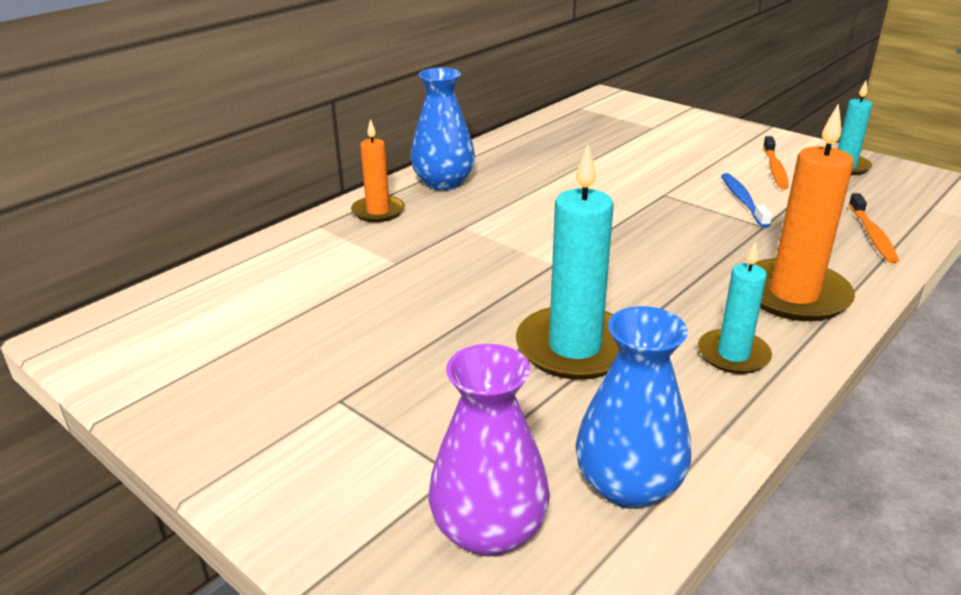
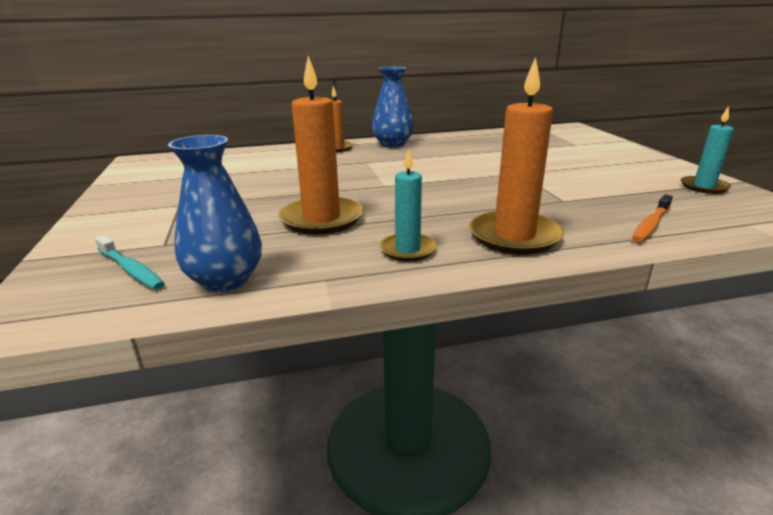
camera: 35 degrees right, 5 degrees down
purple vase [429,344,550,557] -> turquoise toothbrush [95,235,165,290]
turquoise candle [516,145,619,380] -> orange candle [278,56,363,235]
blue toothbrush [721,173,772,228] -> none
orange toothbrush [763,136,789,189] -> none

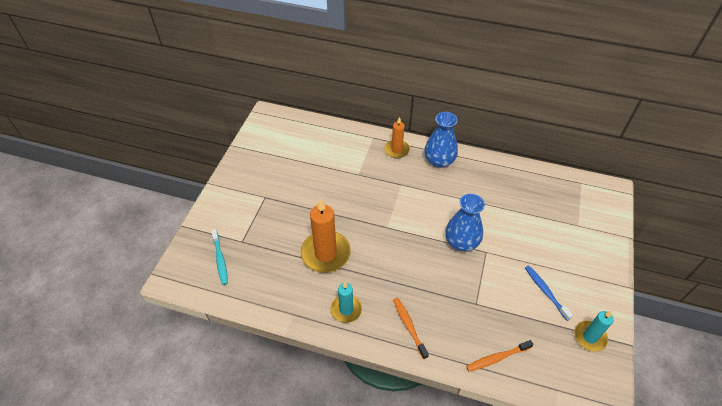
camera: 30 degrees right, 25 degrees up
blue vase [168,135,262,292] -> blue vase moved to [445,194,485,251]
orange candle [469,57,564,255] -> orange toothbrush [393,298,429,359]
none -> blue toothbrush [525,266,573,321]

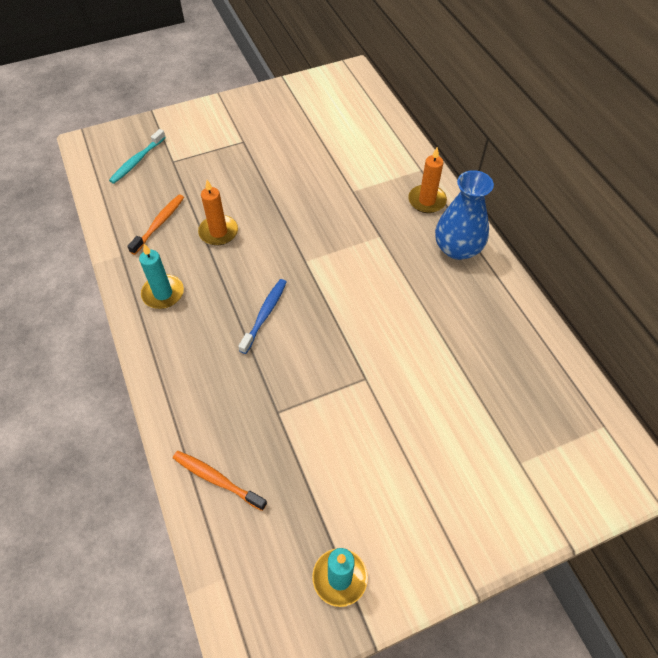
camera: 50 degrees right, 5 degrees up
orange candle [300,198,351,273] -> orange candle [198,180,238,245], size x0.59
orange toothbrush [393,298,429,359] -> orange toothbrush moved to [127,194,184,255]
blue vase [445,194,485,251] -> none
blue toothbrush [525,266,573,321] -> blue toothbrush moved to [238,279,286,354]

